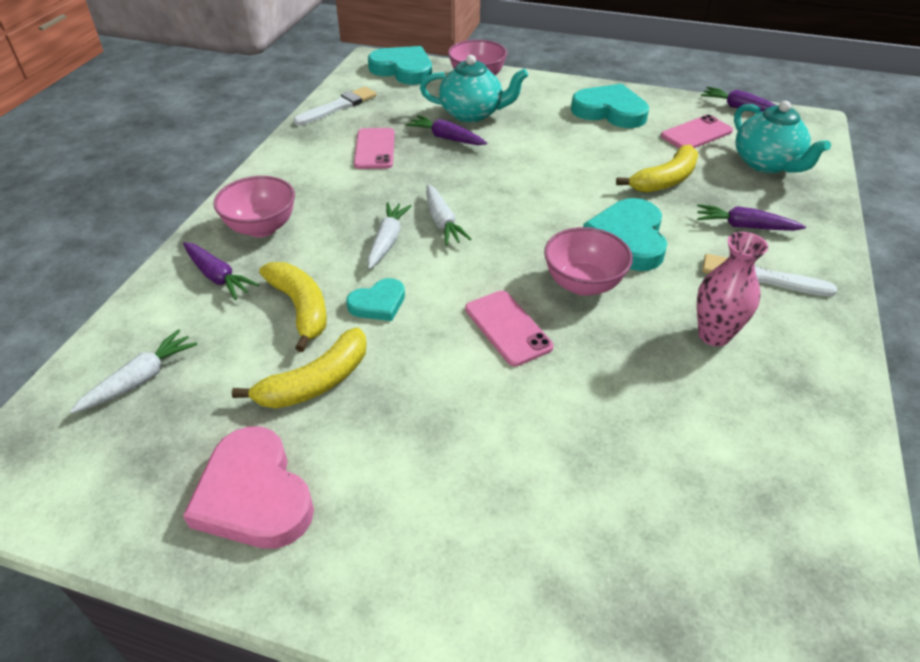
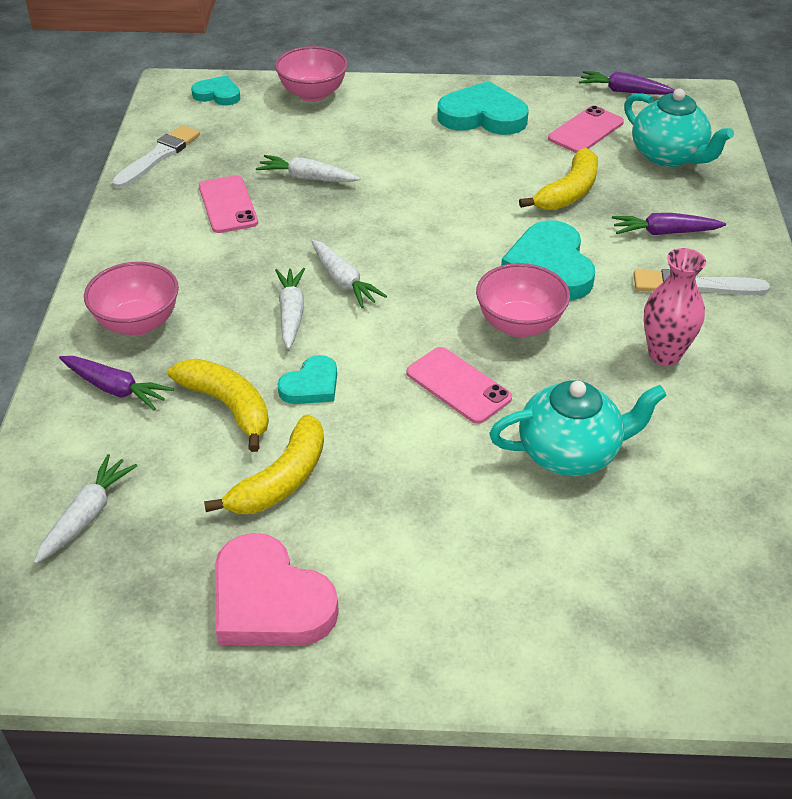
camera: 15 degrees left, 0 degrees up
turquoise heart [368,46,432,85] -> turquoise heart [191,76,240,106], size x0.57
purple carrot [406,115,487,145] -> white carrot [256,155,360,182]
turquoise teapot [420,55,528,123] -> turquoise teapot moved to [489,380,667,476]

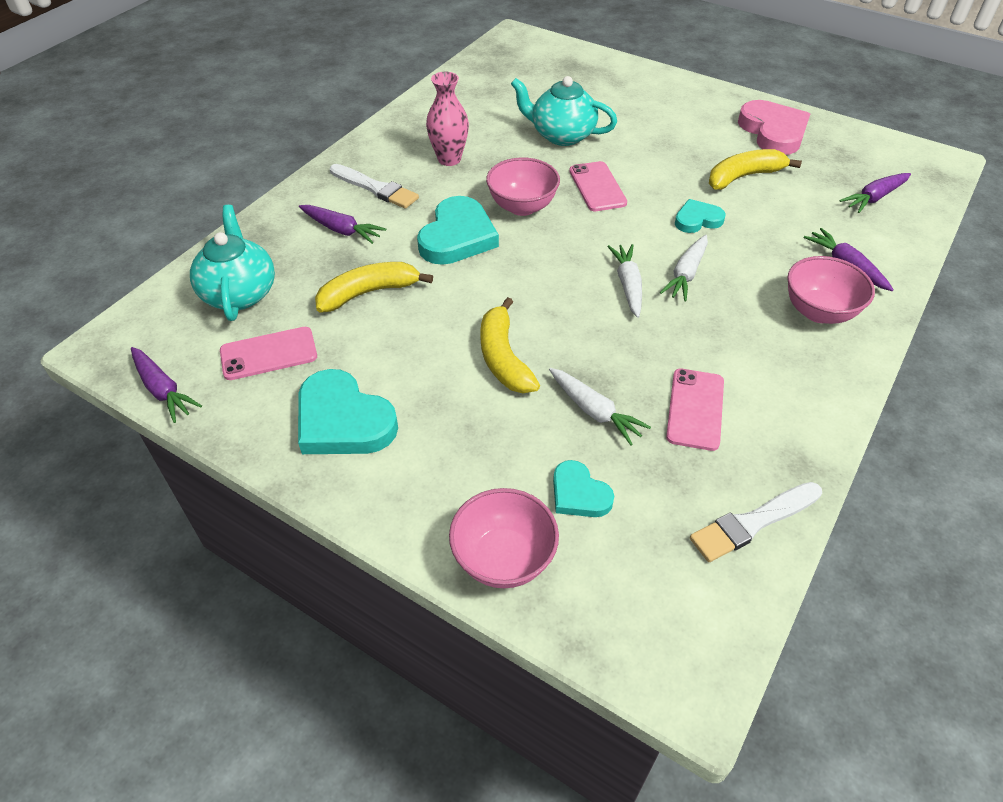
camera: 150 degrees left, 5 degrees up
white carrot [34,454,137,564] -> purple carrot [839,173,911,213]
yellow banana [168,359,269,452] -> yellow banana moved to [480,297,540,393]
turquoise heart [191,76,240,106] -> turquoise heart moved to [553,460,614,517]

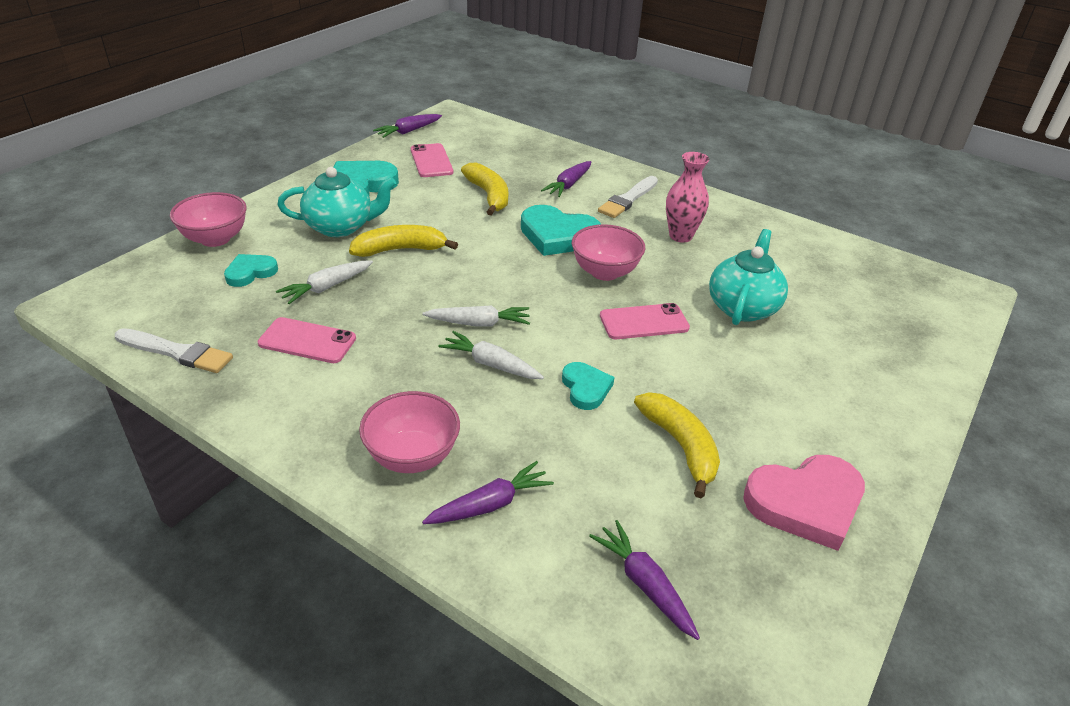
camera: 90 degrees right, 10 degrees down
turquoise teapot [190,205,275,321] -> turquoise teapot moved to [277,167,396,237]
white brush [690,482,822,562] -> white brush turned 135 degrees clockwise [115,328,233,373]

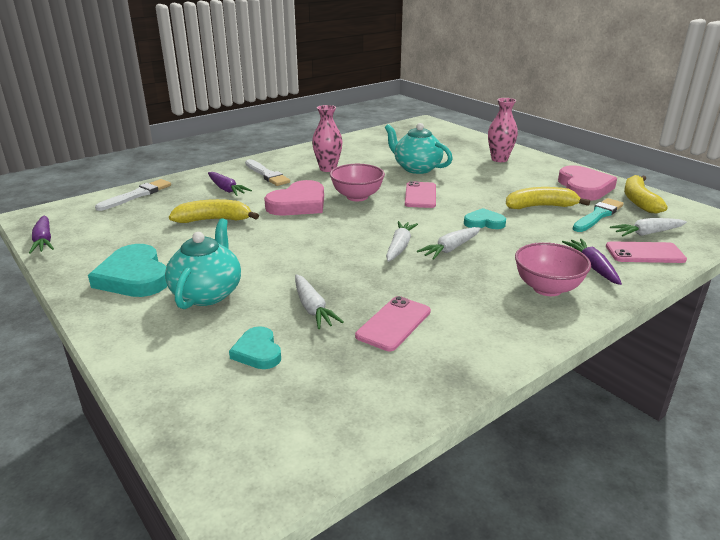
camera: 70 degrees left, 10 degrees down
white brush [115,328,233,373] -> white brush moved to [95,179,171,211]
pink bowl [170,192,246,247] -> none
yellow banana [349,225,458,257] -> yellow banana moved to [624,175,668,214]
pink phone [411,143,453,177] -> pink phone moved to [606,241,687,263]
turquoise heart [521,205,601,256] -> pink heart [264,180,324,216]
purple carrot [589,520,700,640] -> white carrot [610,218,687,237]
none -> pink vase [488,98,518,162]
none -> turquoise brush [573,198,624,232]

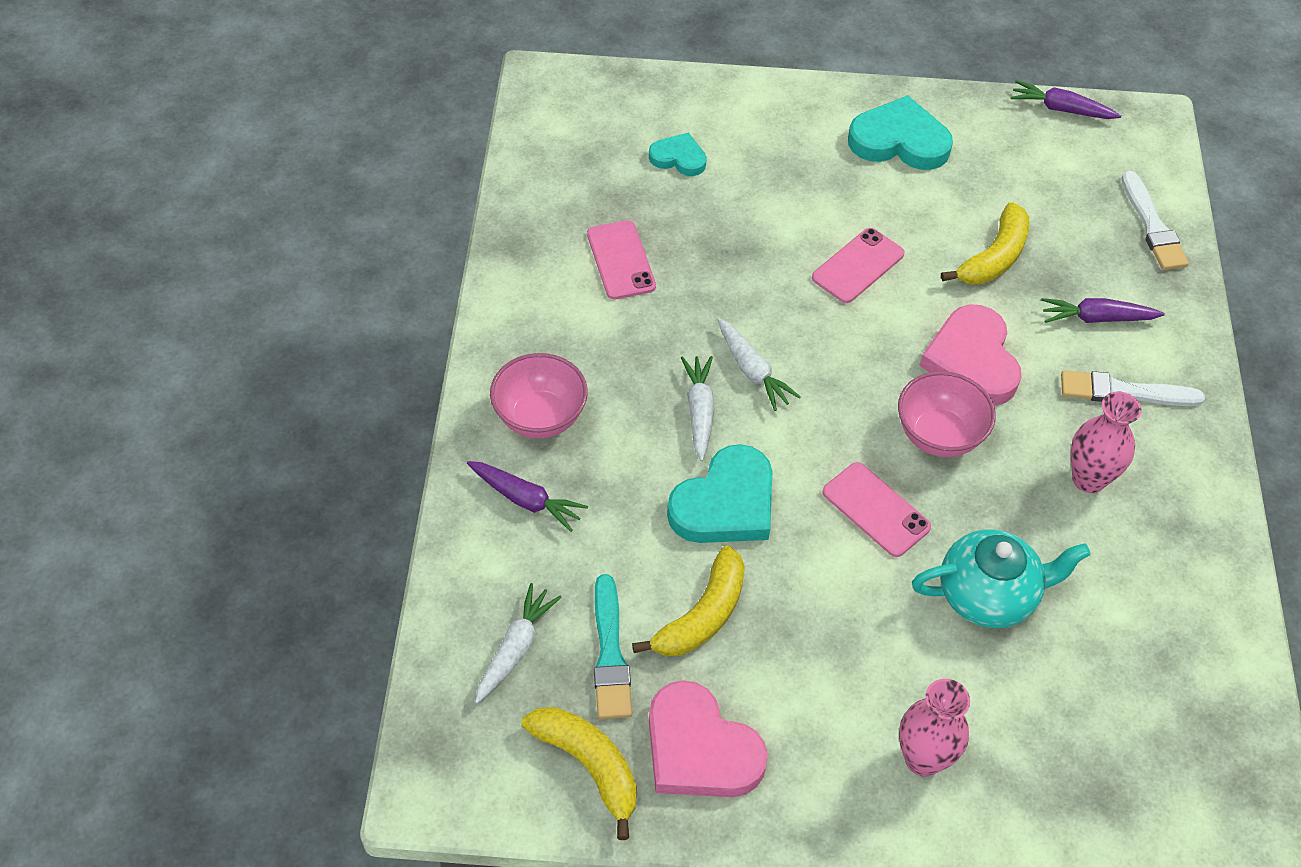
camera: 130 degrees right, 25 degrees up
turquoise teapot [165,218,241,309] -> none
white carrot [295,274,343,329] -> none
turquoise heart [464,208,506,229] -> turquoise heart [667,444,772,543], size x1.76
pink phone [606,241,687,263] -> pink phone moved to [812,228,905,303]

